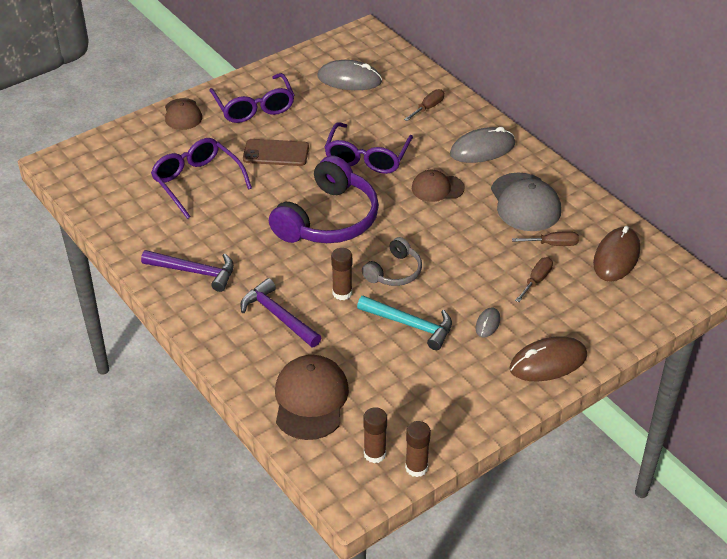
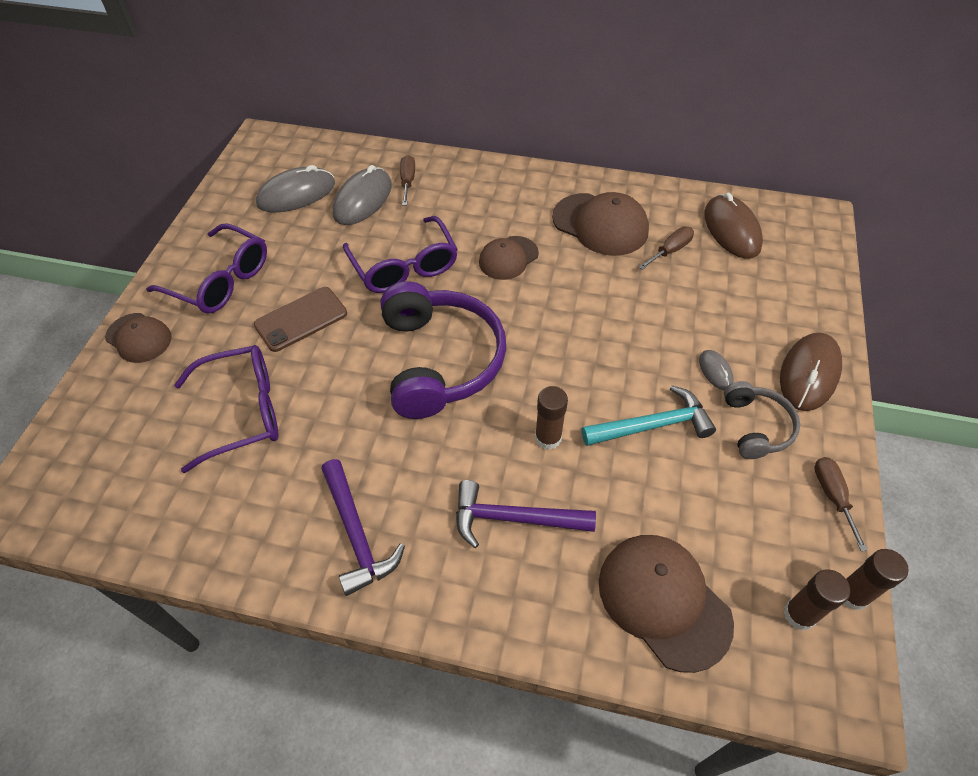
camera: 40 degrees left, 10 degrees up
purple hammer [141,250,234,292] -> purple hammer turned 90 degrees clockwise [321,459,405,596]
purple glasses [151,138,252,219] -> purple glasses turned 150 degrees clockwise [174,345,278,473]
grey headphones [362,237,422,286] -> grey headphones moved to [724,381,800,459]
grey mouse [450,127,515,163] -> grey mouse moved to [333,165,392,225]
grey cap [491,172,561,231] -> brown cap [552,192,649,256]
brown screwdriver [515,257,553,302] -> brown screwdriver moved to [814,457,868,551]

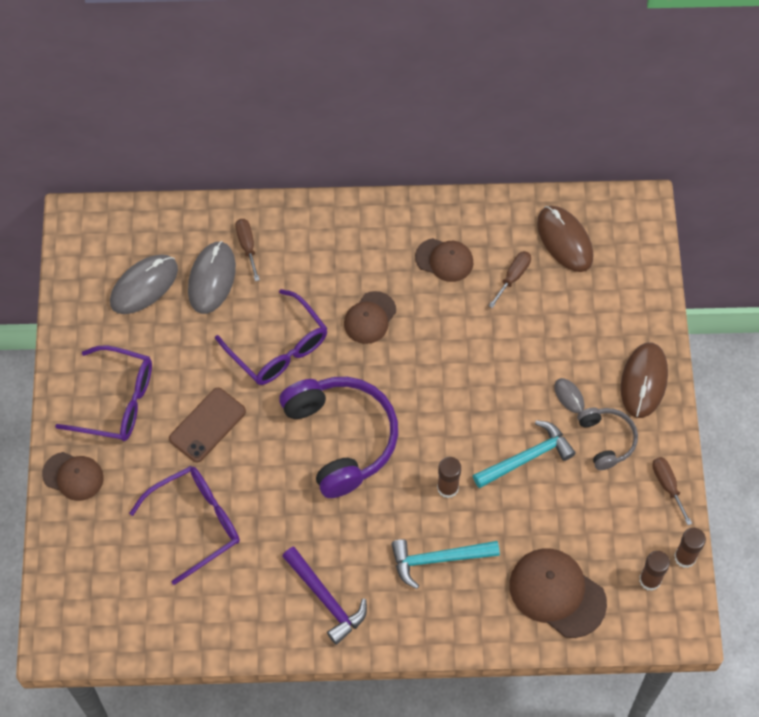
camera: 15 degrees left, 10 degrees up
purple hammer [456,480,596,548] -> turquoise hammer [392,539,500,589]
brown cap [552,192,649,256] -> brown cap [415,238,473,282], size x0.63

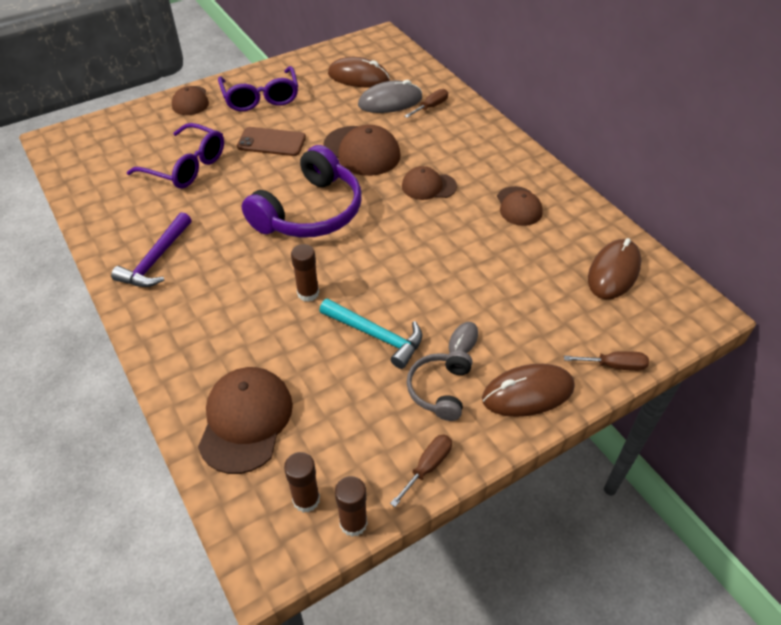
camera: 60 degrees right, 15 degrees down
grey mouse [110,255,178,314] -> brown mouse [328,57,390,87]
purple glasses [215,289,327,385] -> brown cap [323,125,401,176]
turquoise hammer [392,539,500,589] -> none
brown screwdriver [489,251,531,308] -> brown screwdriver moved to [564,351,649,371]
grey headphones [577,407,638,470] -> grey headphones turned 150 degrees clockwise [407,350,472,421]

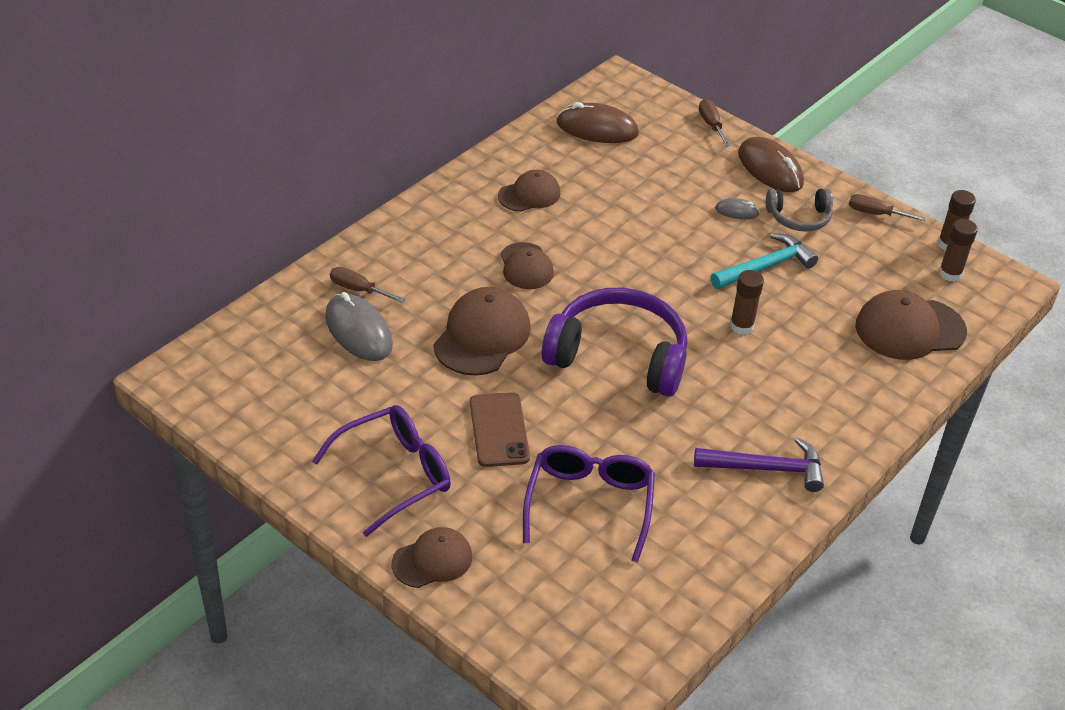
camera: 110 degrees left, 5 degrees down
turquoise hammer [320,298,422,369] -> turquoise hammer turned 45 degrees clockwise [711,233,818,289]
brown mouse [328,57,390,87] -> none

